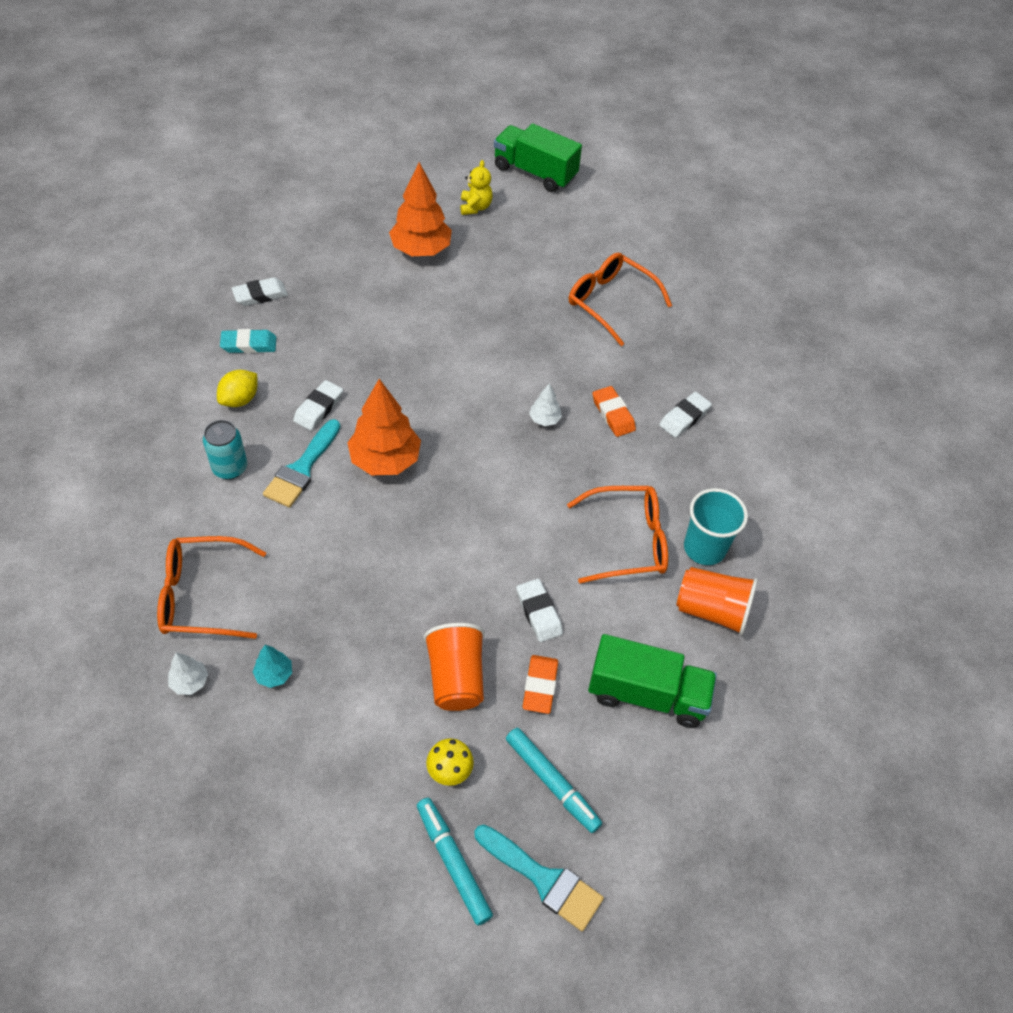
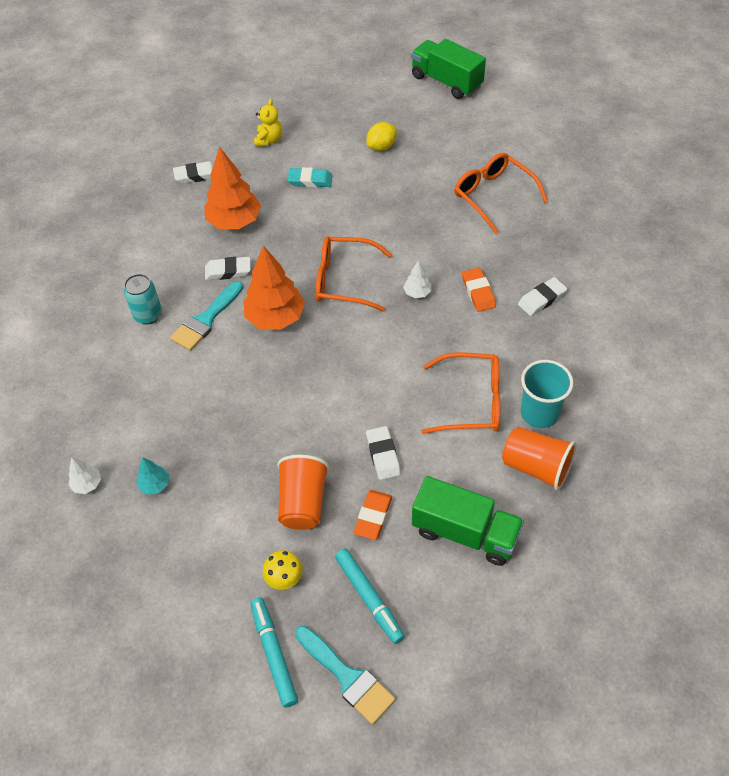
camera: 15 degrees right, 0 degrees up
orange glasses [157,536,266,639] -> orange glasses moved to [316,236,392,311]
yellow lemon [217,370,257,407] -> yellow lemon moved to [366,122,397,151]
turquoise eraser [220,329,276,353] -> turquoise eraser moved to [287,167,332,188]
white eraser [293,380,343,430] -> white eraser turned 45 degrees clockwise [205,257,251,280]
orange tree [389,162,452,256] -> orange tree moved to [204,146,261,229]
yellow teddy bear [460,160,493,215] -> yellow teddy bear moved to [254,99,282,147]

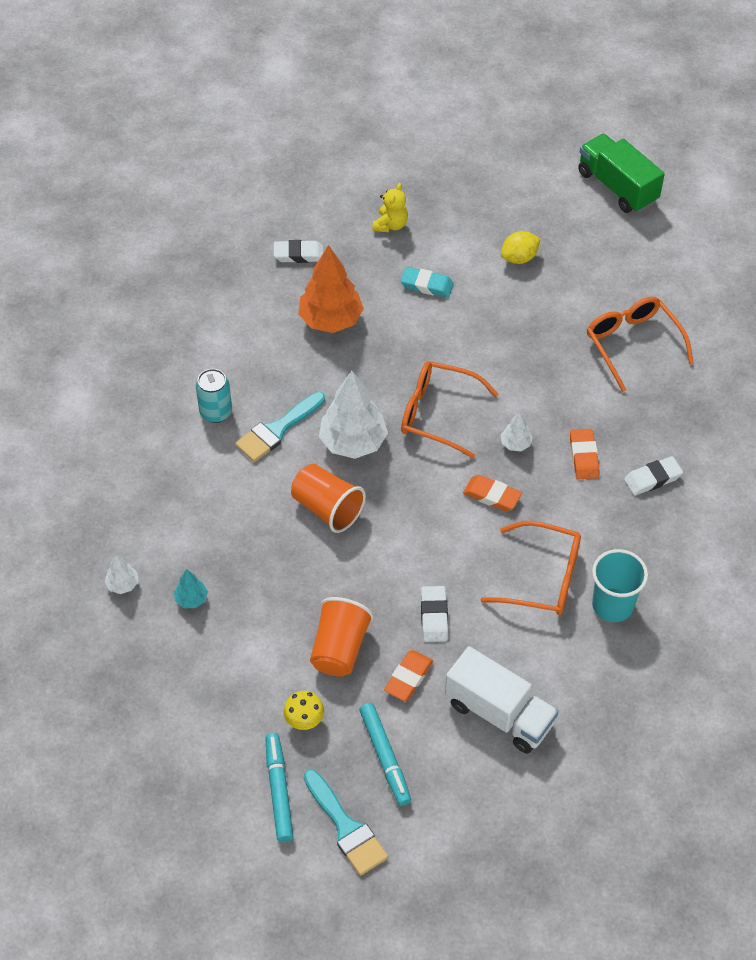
camera: 10 degrees right, 0 degrees up
white eraser [205,257,251,280] -> none
orange tree [244,245,305,330] -> white tree [319,371,388,459]
green truck [412,476,524,566] -> white truck [445,646,558,754]
orange cup [502,427,577,491] -> orange cup moved to [291,464,366,533]
none -> orange eraser [463,475,522,511]

